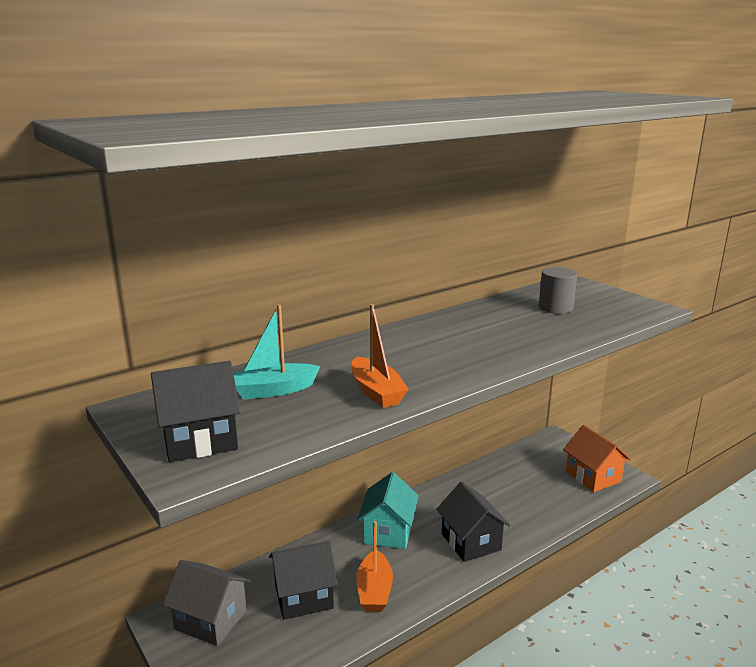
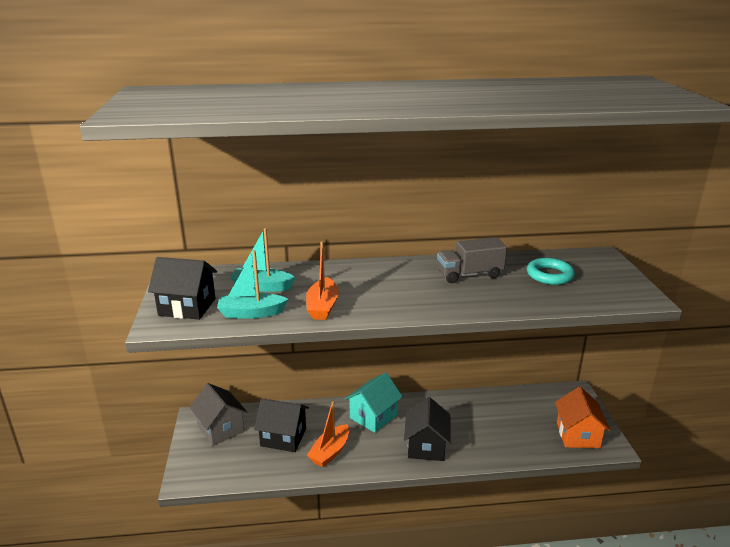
camera: 30 degrees right, 5 degrees up
grey cylinder [539,267,577,314] -> turquoise ring [527,258,575,285]
none -> turquoise boat [217,250,288,319]
none -> grey truck [437,237,507,283]

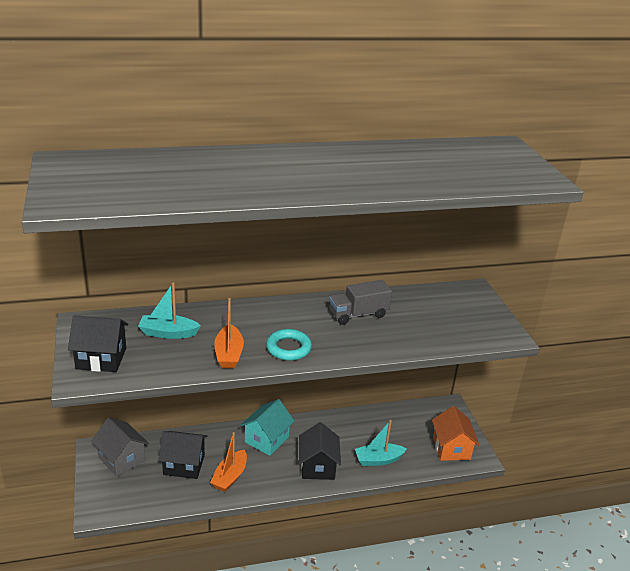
camera: 10 degrees left, 5 degrees up
turquoise boat [217,250,288,319] -> turquoise boat moved to [355,420,407,466]
turquoise ring [527,258,575,285] -> turquoise ring moved to [266,329,312,361]

